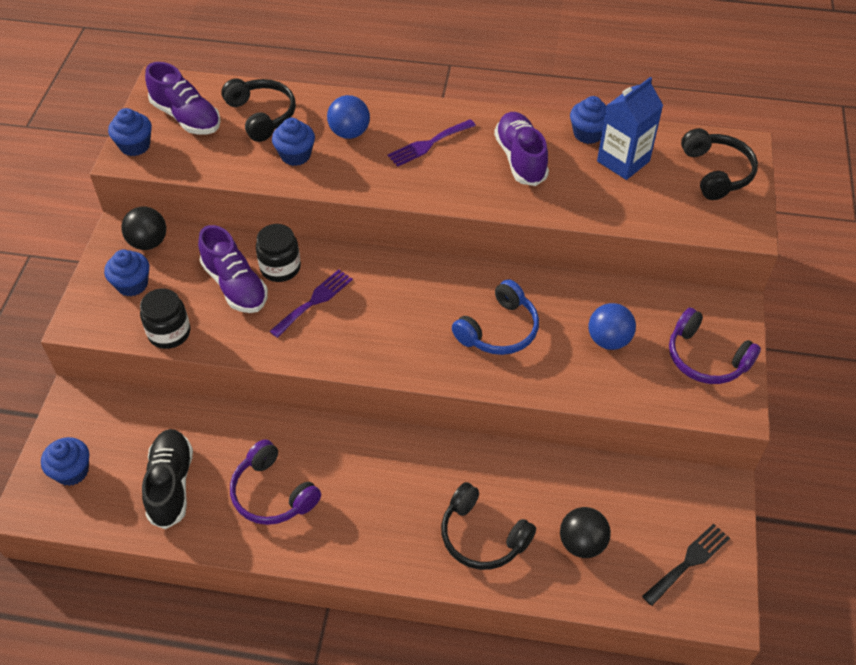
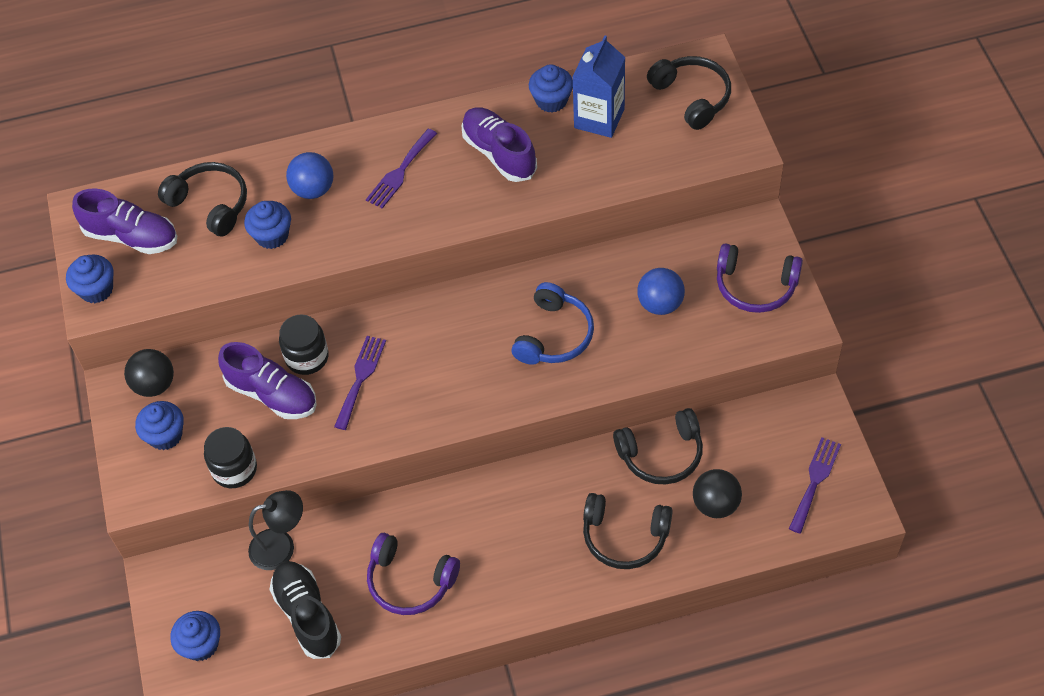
camera: 20 degrees left, 5 degrees up
black fork [642,523,730,606] -> purple fork [789,437,841,534]
none -> black lamp [248,490,303,570]
none -> black headphones [613,408,703,485]

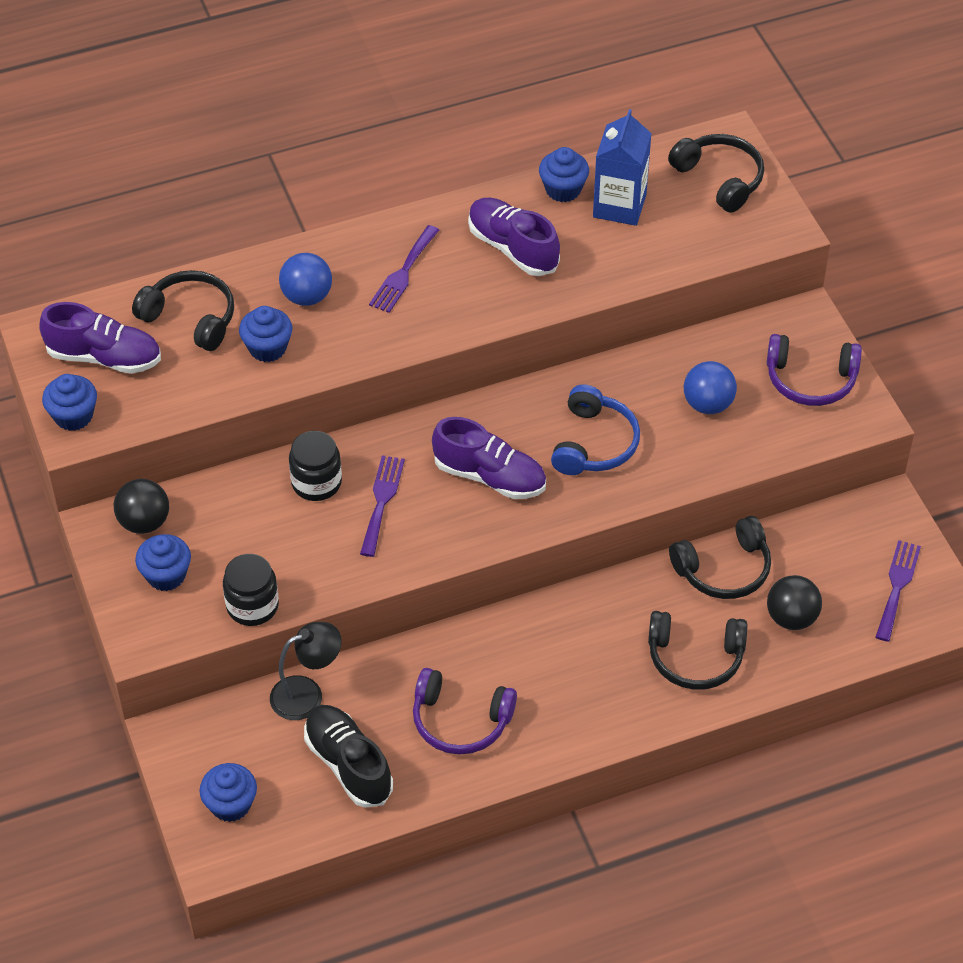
camera: 10 degrees left, 5 degrees down
purple shoe [218,342,317,419] -> purple shoe moved to [432,417,546,499]

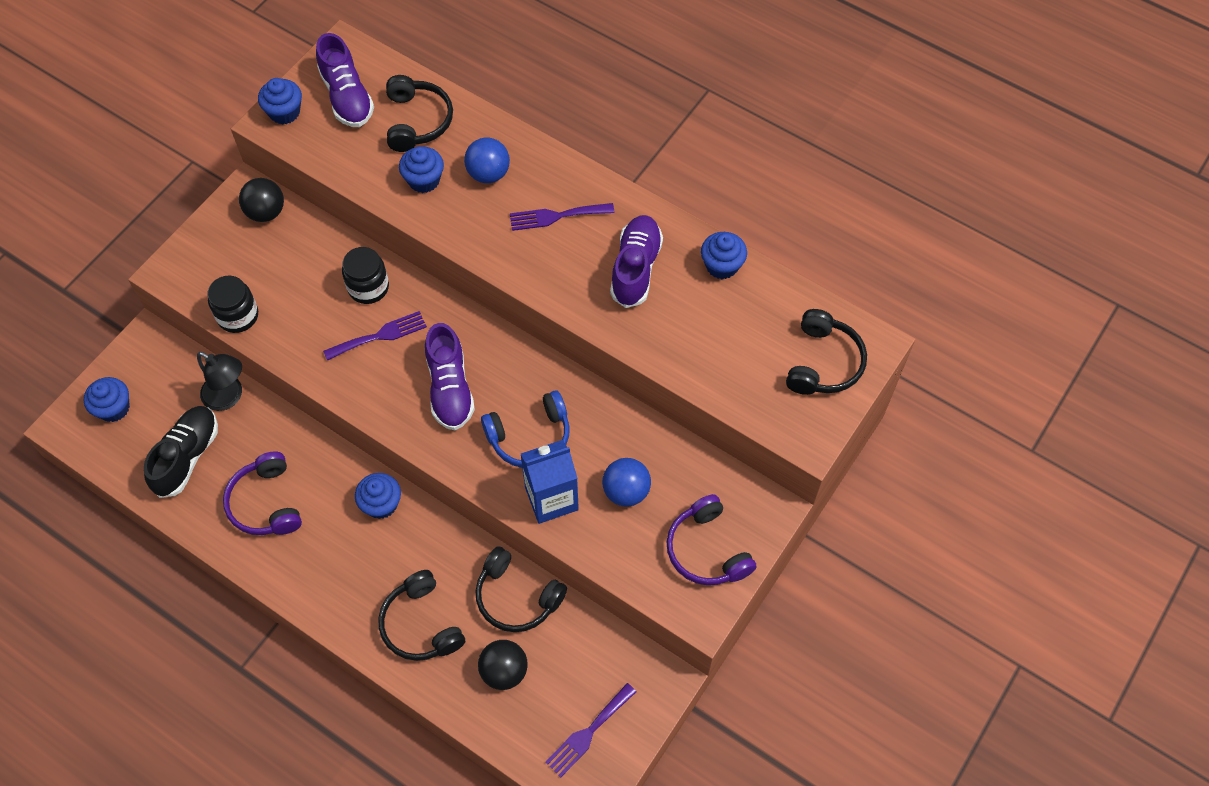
camera: 55 degrees right, 10 degrees up
blue cupcake [135,534,191,591] -> blue cupcake moved to [355,473,401,519]
blue carton [593,109,652,226] -> blue carton moved to [521,440,579,524]
purple fork [876,540,921,642] -> purple fork turned 150 degrees clockwise [545,683,636,778]

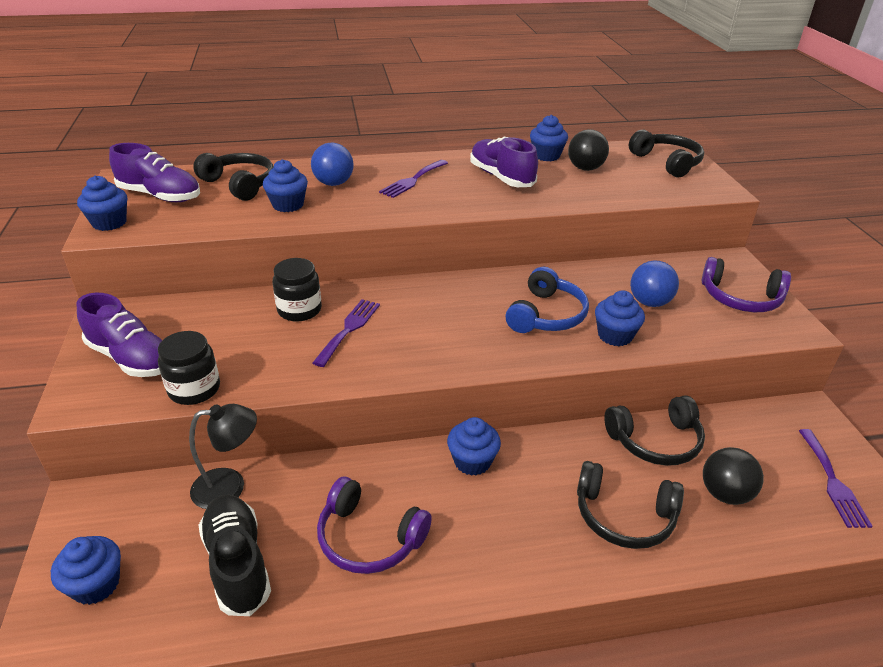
camera: 45 degrees left, 25 degrees down
black ball [239,178,284,222] -> black ball moved to [568,129,609,171]
purple shoe [425,323,475,430] -> purple shoe moved to [77,293,162,377]
blue carton [521,440,579,524] -> blue cupcake [595,290,645,346]

